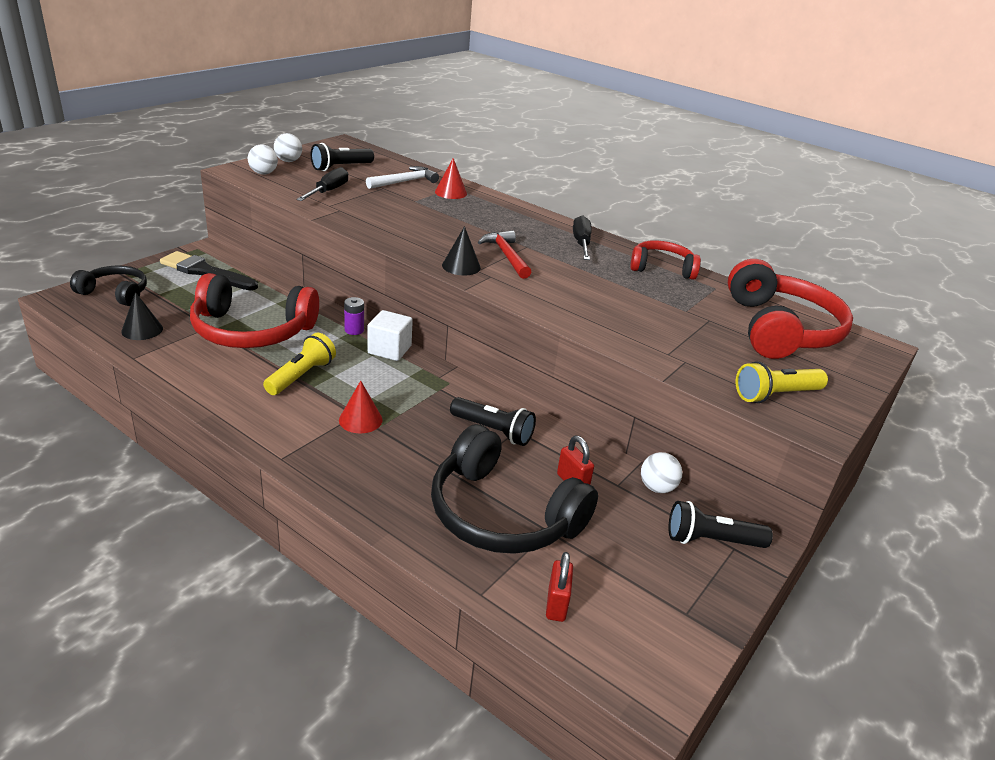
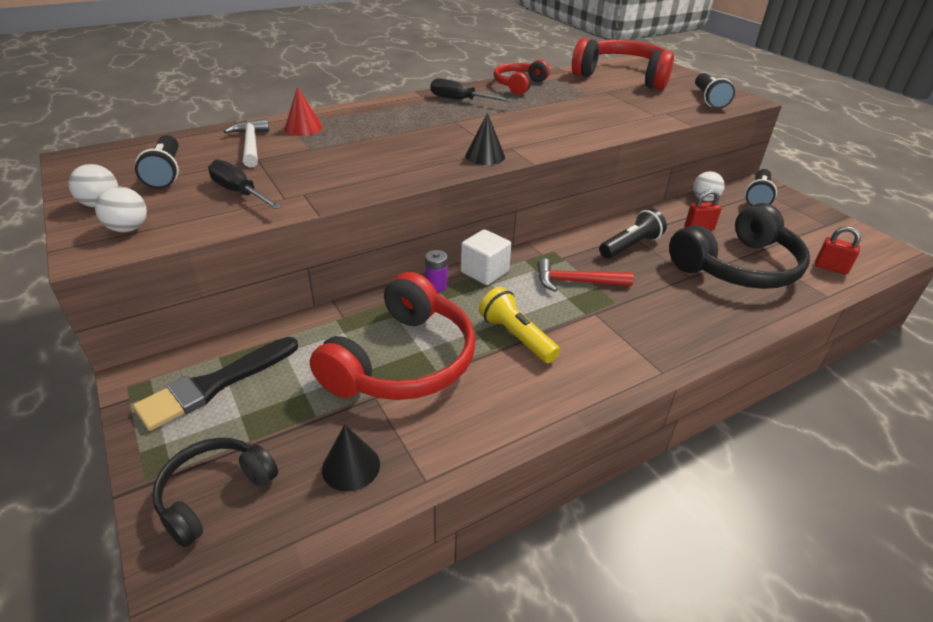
camera: 65 degrees left, 5 degrees up
red cone [339,380,383,433] -> none
red hammer [478,230,531,279] -> red hammer moved to [537,258,634,292]
yellow flashlight [736,362,828,403] -> black flashlight [695,73,735,109]

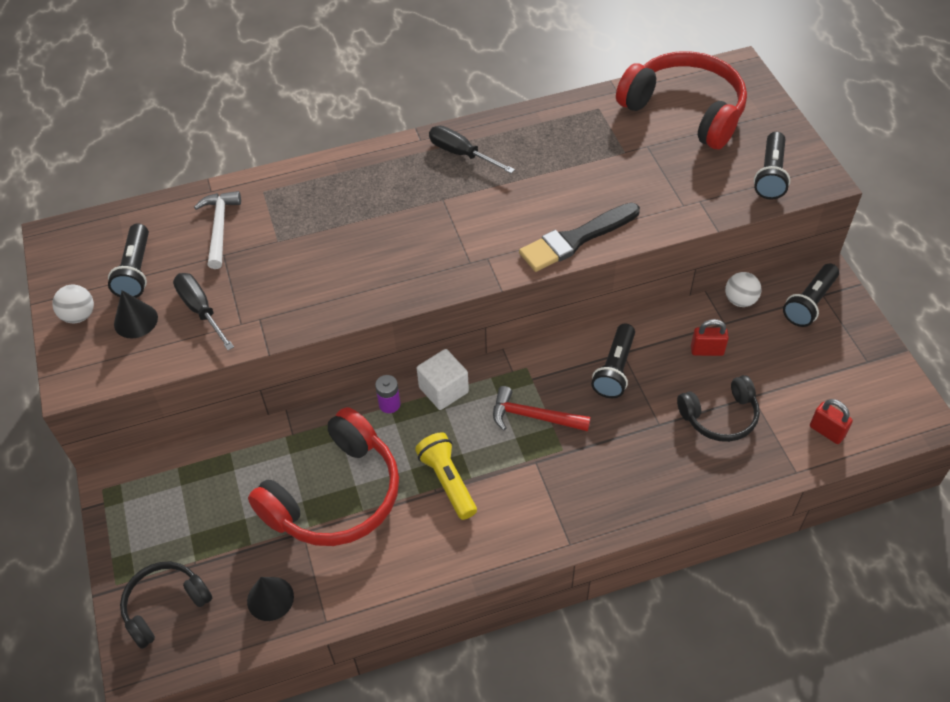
camera: 15 degrees right, 15 degrees up
white ball [95,187,147,232] -> none
black brush [133,337,298,431] -> black brush moved to [519,203,640,272]
red cone [285,86,323,136] -> none
black cone [466,113,505,165] -> black cone moved to [114,290,158,338]
red headphones [494,60,550,95] -> none
black flashlight [599,208,667,259] -> black flashlight turned 135 degrees clockwise [591,324,635,398]
black headphones [669,203,810,289] -> black headphones [677,375,760,442], size x0.57

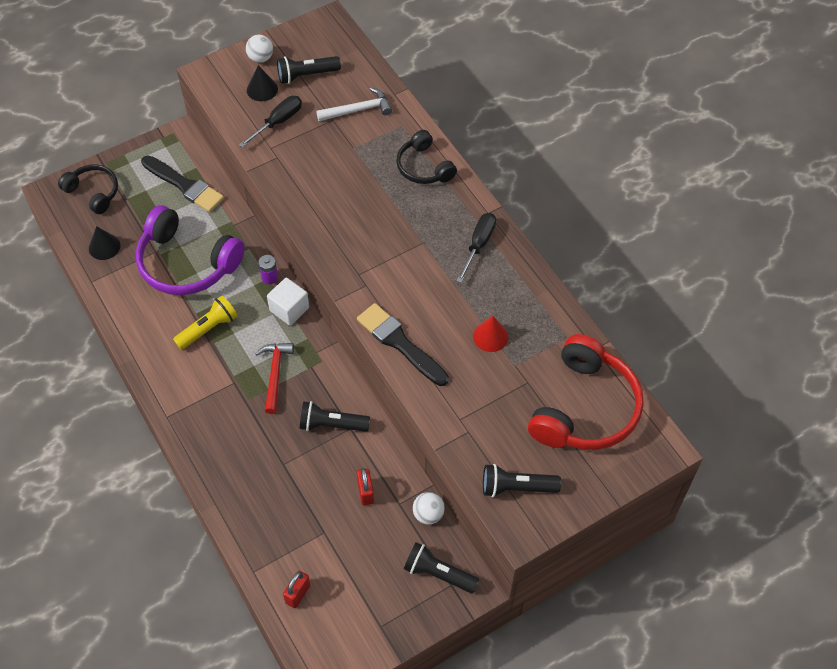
camera: 75 degrees right, 5 degrees up
red headphones [248,407,399,546] -> purple headphones [136,205,245,295]
black headphones [677,375,760,442] -> black headphones moved to [396,130,457,184]
none -> black brush [141,155,224,212]
none -> red cone [473,316,509,352]

